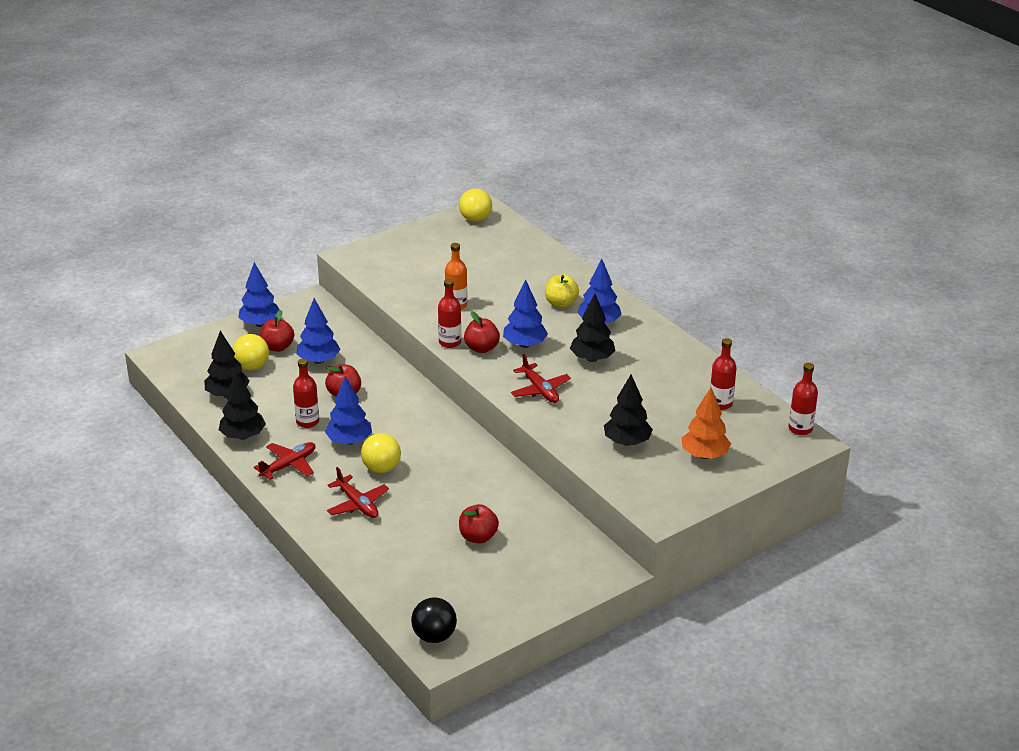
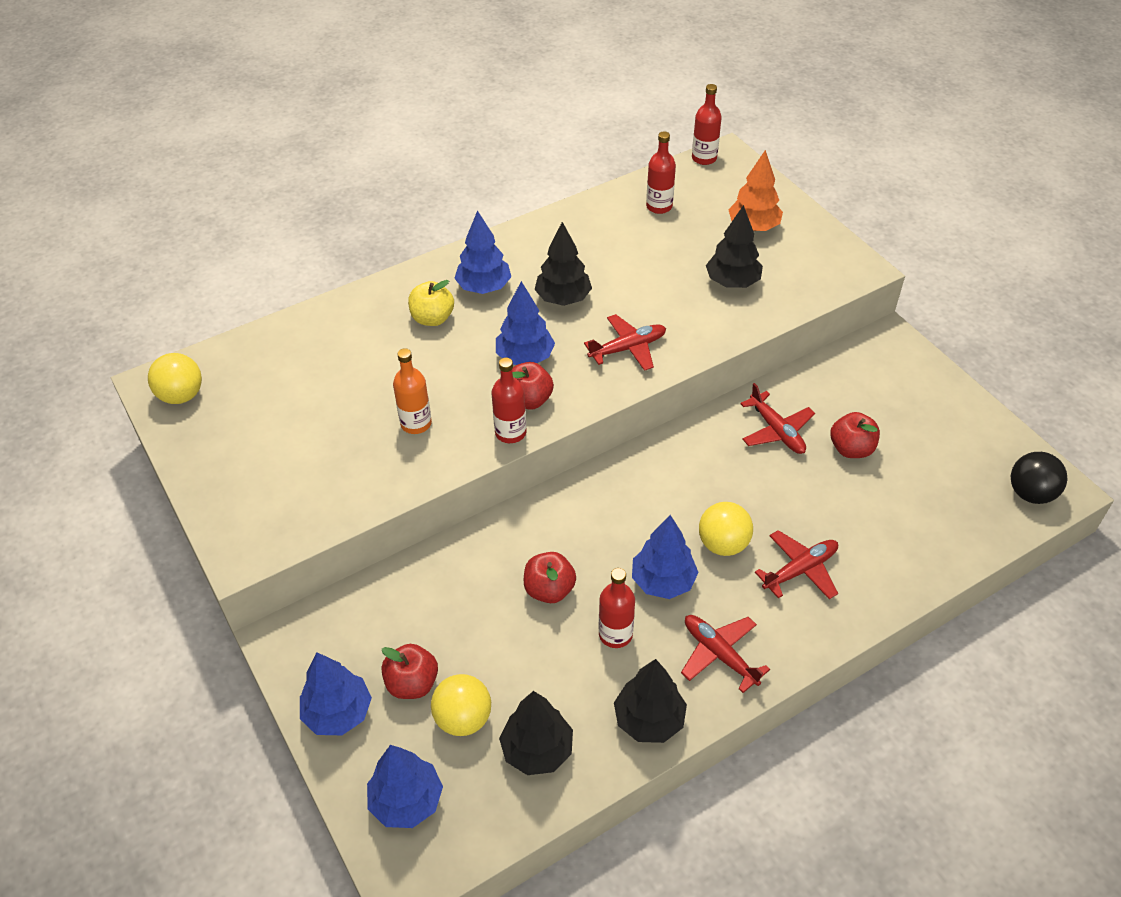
camera: 85 degrees left, 15 degrees up
blue tree [296,298,341,364] -> blue tree moved to [367,745,443,828]
none -> red plane [740,383,815,454]

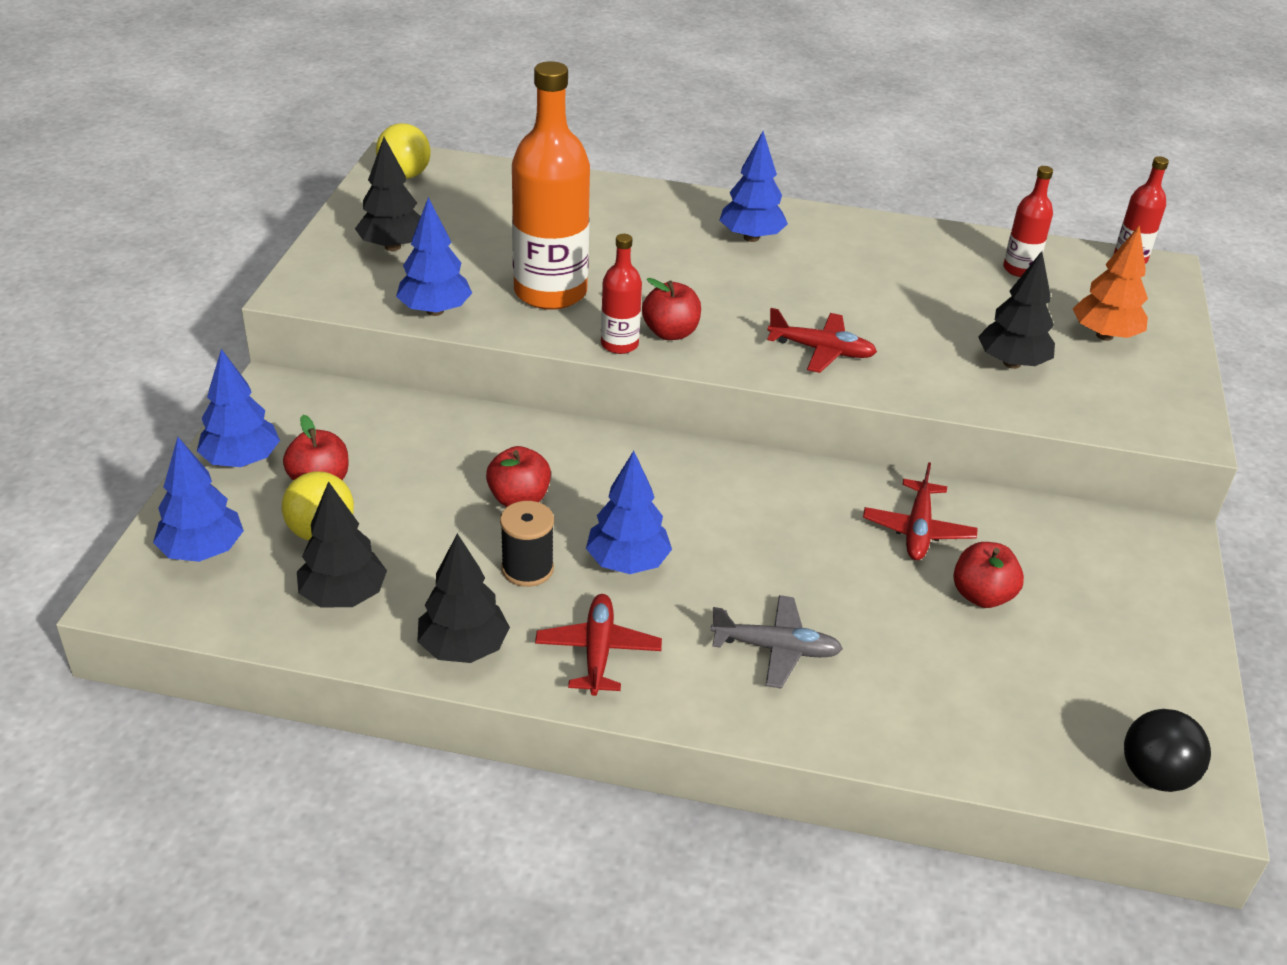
camera: 40 degrees right, 10 degrees down
orange bottle [393,348,432,434] -> orange bottle [512,61,590,310], size x2.02
yellow apple [408,280,454,326] -> none
blue tree [496,281,555,365] -> blue tree moved to [396,197,472,316]
black tree [534,222,592,306] -> black tree moved to [355,137,421,251]
red bottle [598,568,635,648] -> black spool [500,501,554,587]
yellow ball [699,502,753,556] -> none
red plane [755,530,838,599] -> grey plane [710,595,843,689]

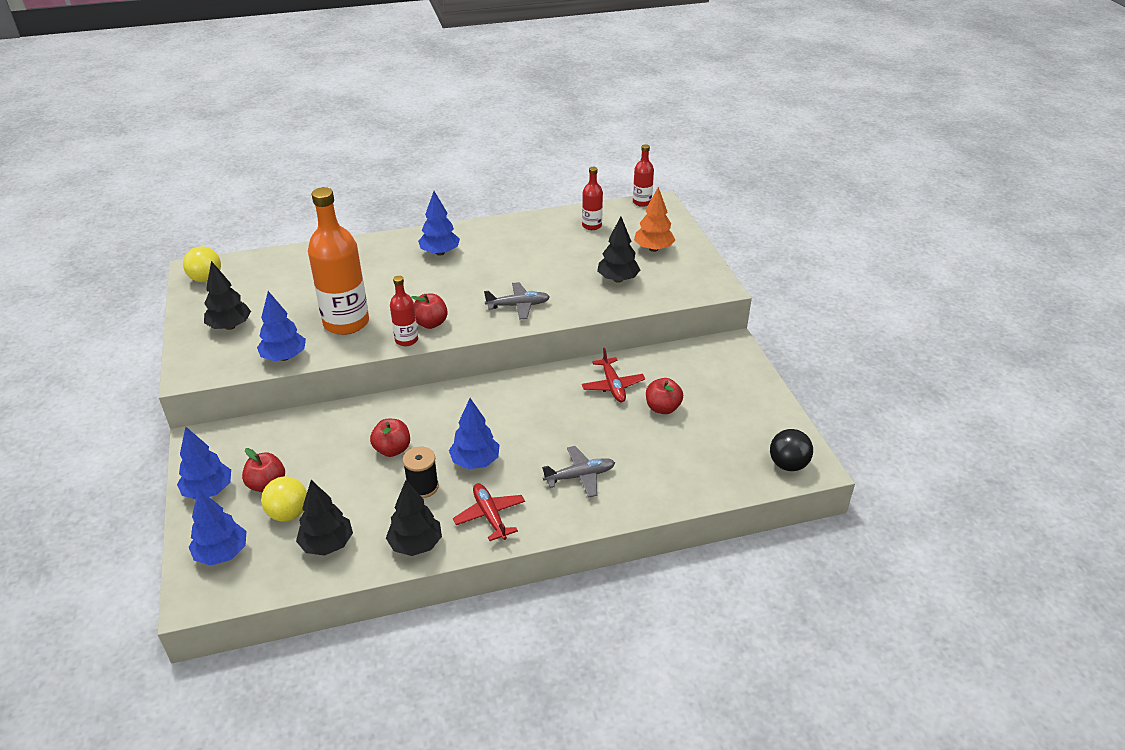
camera: 25 degrees left, 0 degrees up
red plane [767,308,877,373] -> grey plane [484,282,550,320]

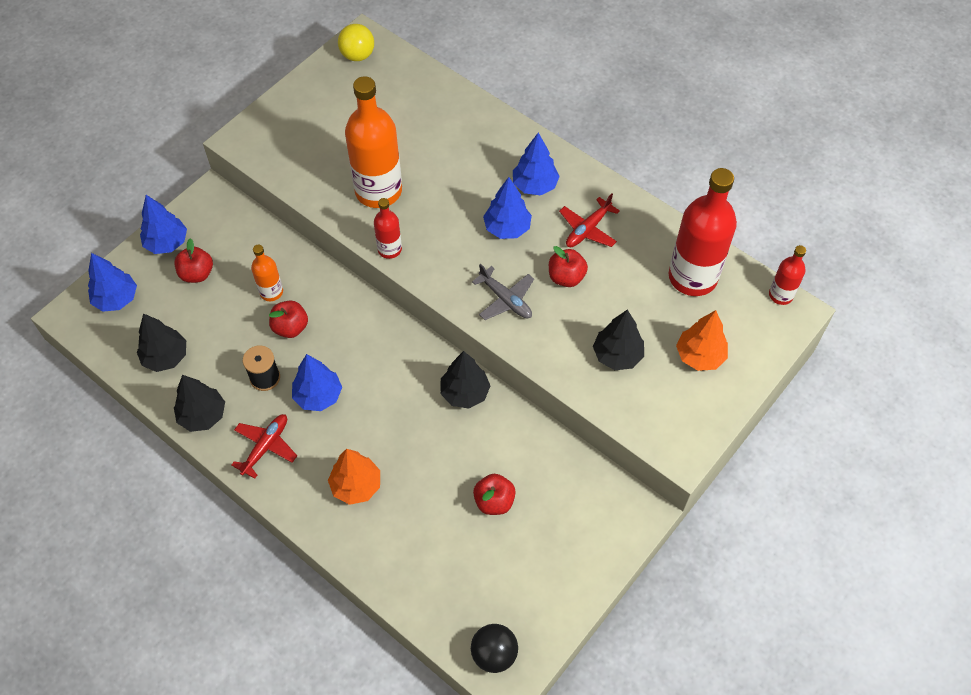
camera: 55 degrees right, 20 degrees up
black tree [204,261,251,330] -> black tree moved to [440,351,490,409]
blue tree [257,291,306,361] -> blue tree moved to [483,177,532,239]
yellow ball [261,477,307,522] -> none
red apple [411,294,448,329] -> red apple moved to [549,246,588,287]
grey plane [542,446,615,498] -> orange tree [328,449,380,505]
red bottle [582,167,603,230] -> red bottle [669,168,737,296], size x2.02
red plane [582,348,645,402] -> red plane moved to [559,193,620,247]
none -> orange bottle [251,245,283,301]

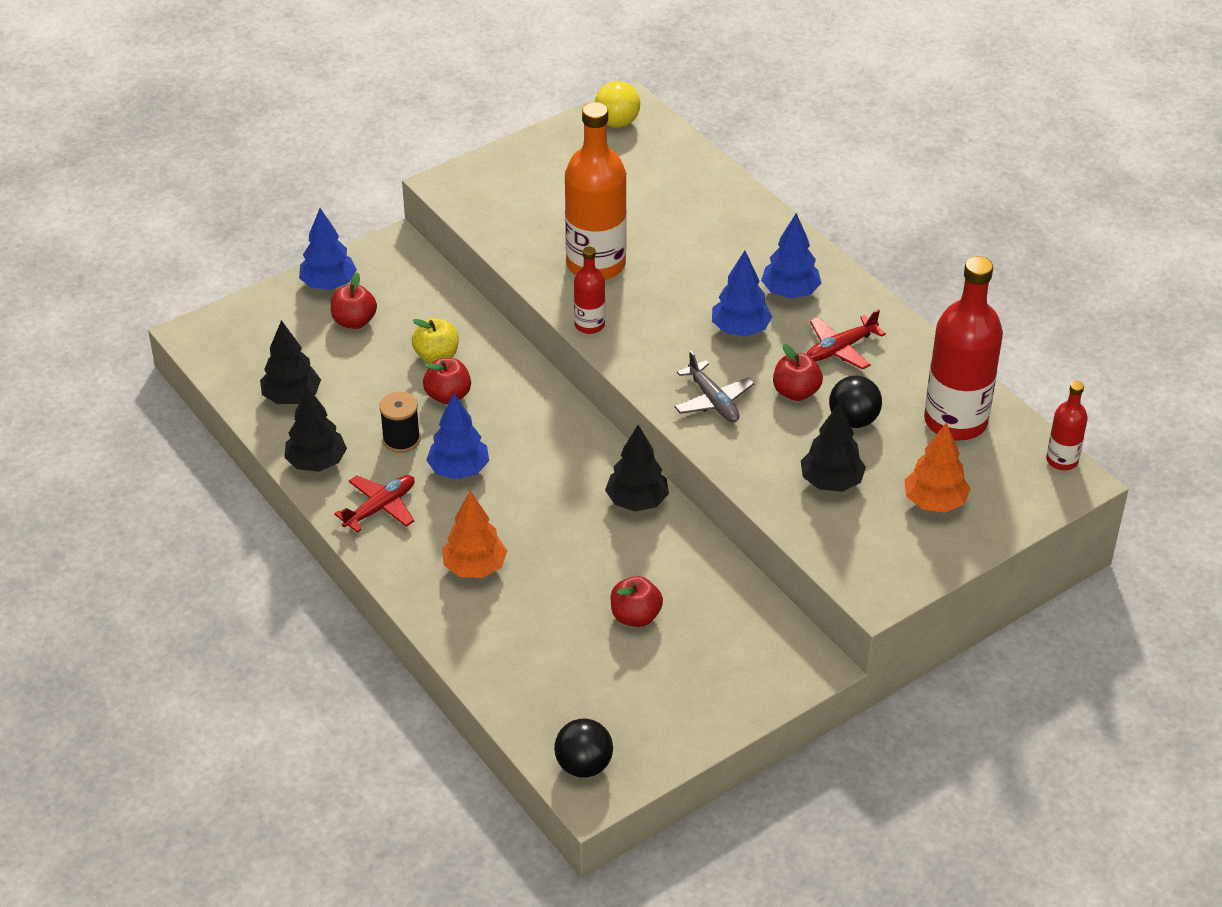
camera: 15 degrees right, 15 degrees down
blue tree [88,253,137,312] -> none
orange bottle [251,245,283,301] -> yellow apple [412,318,459,363]
none -> black ball [829,376,882,428]

